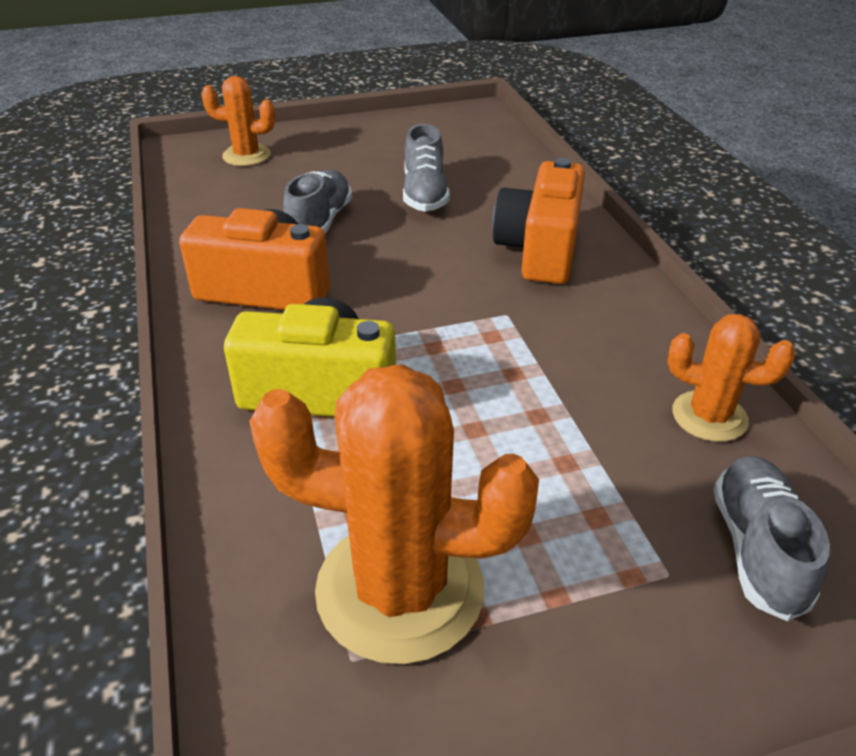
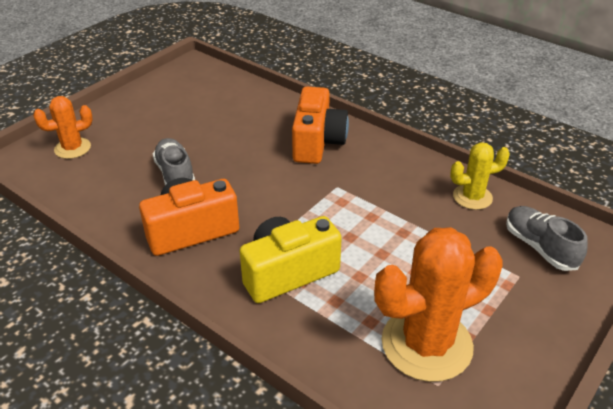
camera: 35 degrees left, 0 degrees up
grey shoe [403,124,449,212] -> none
orange camera [493,158,585,284] -> orange camera turned 150 degrees counterclockwise [292,87,349,164]
orange cactus [667,314,795,442] -> yellow cactus [450,142,510,210]

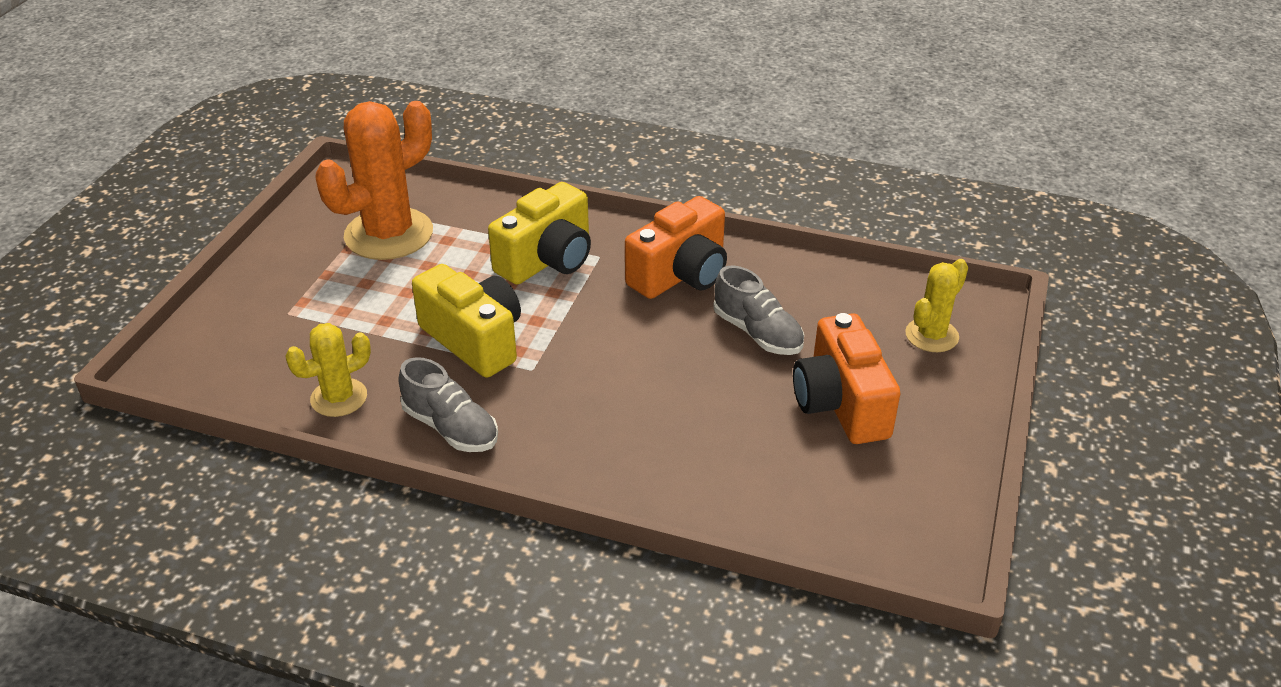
camera: 160 degrees right, 0 degrees up
orange cactus [33,96,93,159] -> yellow cactus [905,259,968,352]
orange camera [292,87,349,164] -> orange camera moved to [793,313,901,444]
grey shoe [506,206,588,271] -> grey shoe moved to [398,357,498,452]
none -> yellow camera [412,264,521,378]

